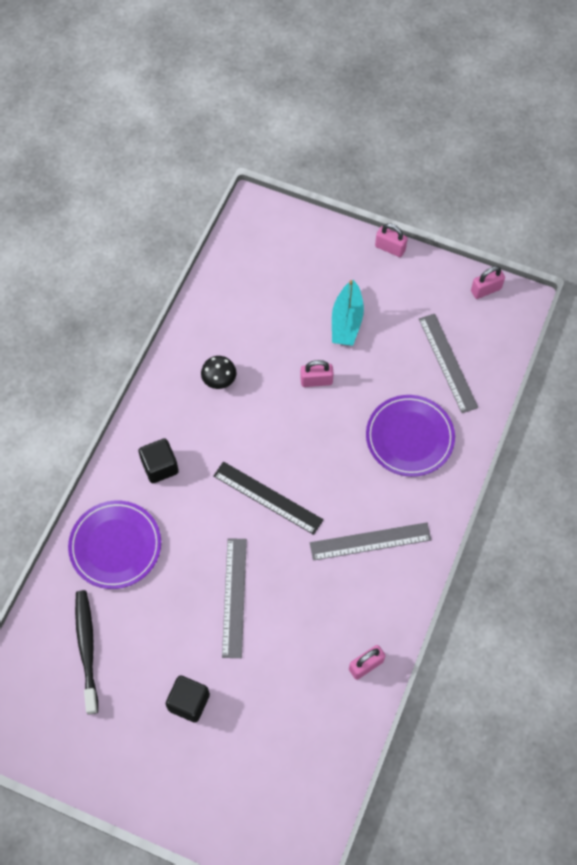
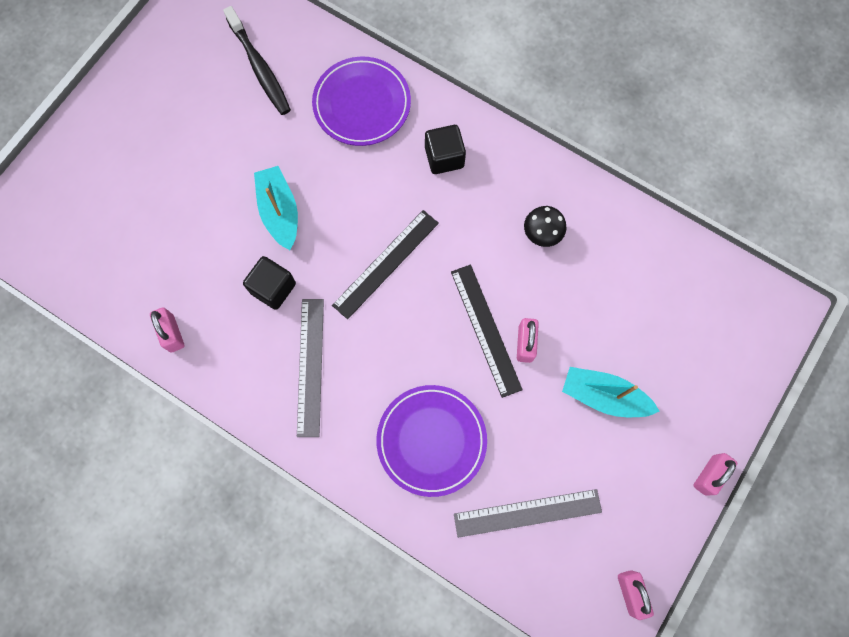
camera: 100 degrees right, 10 degrees up
black toothbrush [75,590,98,714] -> black toothbrush turned 60 degrees clockwise [223,6,291,115]
black cube [166,676,210,723] -> black cube moved to [243,256,296,310]
grey ruler [222,538,247,658] -> turquoise boat [254,166,298,250]
none -> black ruler [451,264,523,398]

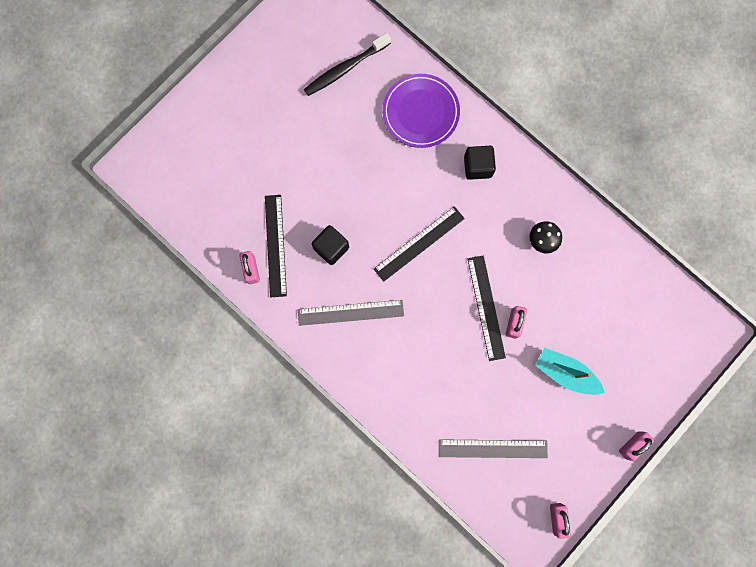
camera: 10 degrees right, 5 degrees up
black toothbrush [223,6,291,115] -> black toothbrush turned 75 degrees clockwise [304,33,391,96]
turquoise boat [254,166,298,250] -> none
grey ruler [297,299,324,437] -> grey ruler turned 75 degrees clockwise [298,300,404,326]
purple plate [376,385,487,497] -> none
none -> black ruler [265,195,287,297]

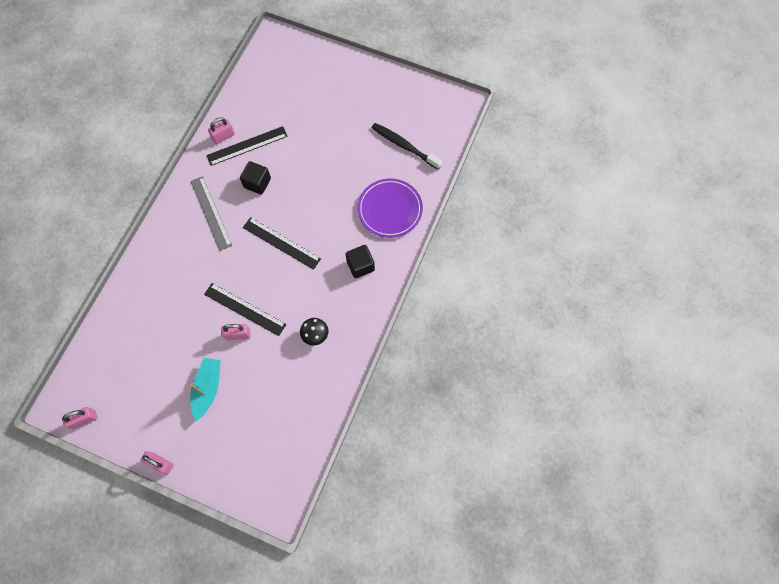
camera: 70 degrees right, 10 degrees down
grey ruler [439,439,548,458] -> none
black ruler [468,255,506,361] -> black ruler turned 60 degrees clockwise [204,283,287,336]

